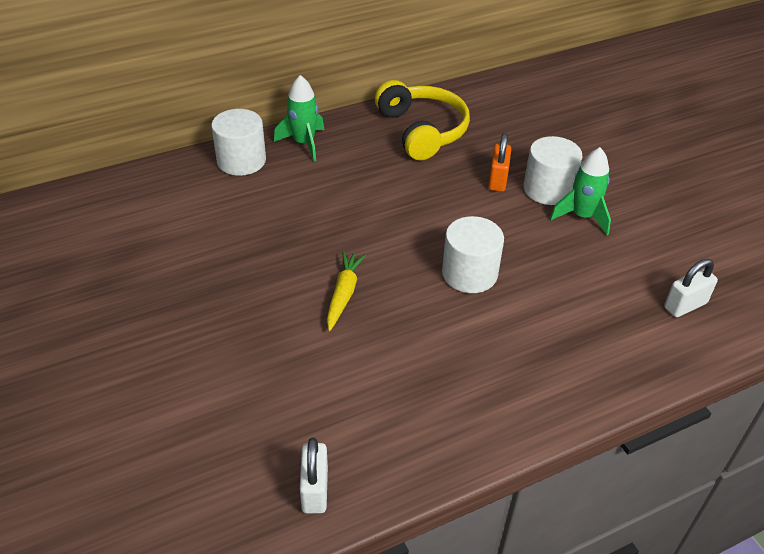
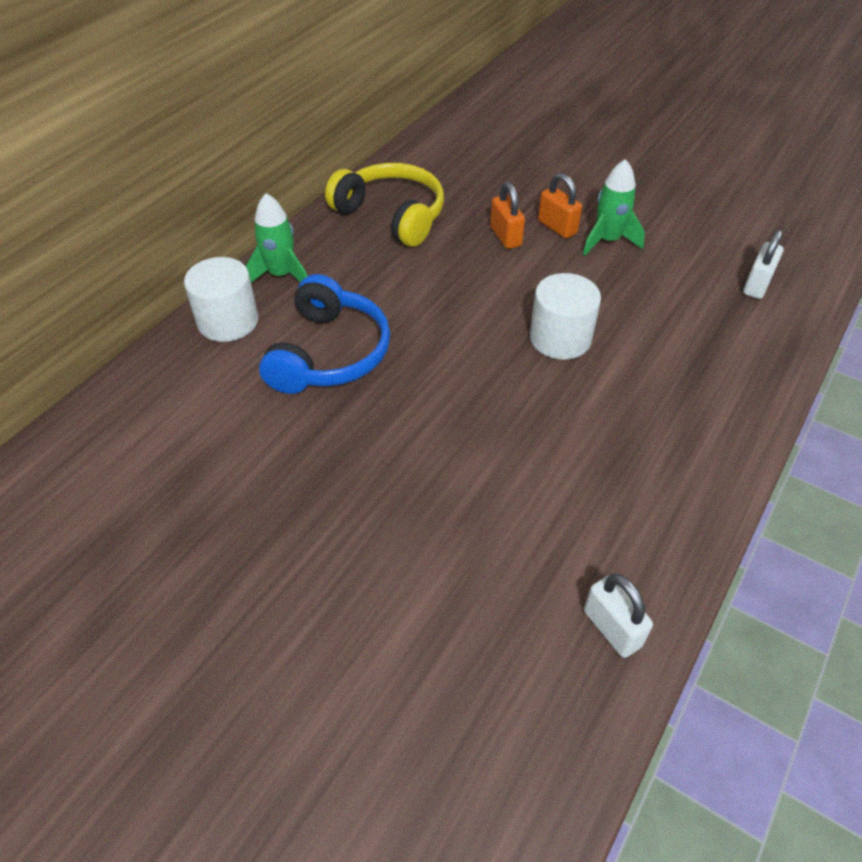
camera: 30 degrees left, 5 degrees up
yellow carrot [327,251,366,331] -> none
white cylinder [523,136,582,205] -> orange padlock [538,173,582,238]
none -> blue headphones [259,274,390,394]

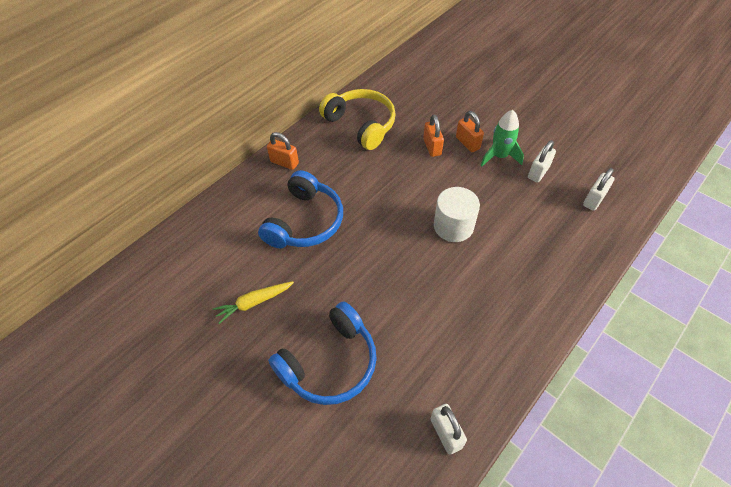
camera: 10 degrees right, 5 degrees up
white cylinder [184,257,258,342] -> none
green rocket [246,193,308,283] -> orange padlock [267,132,299,170]
none -> yellow carrot [213,281,294,324]
none -> blue headphones [268,302,377,405]
none -> white padlock [528,140,556,183]

